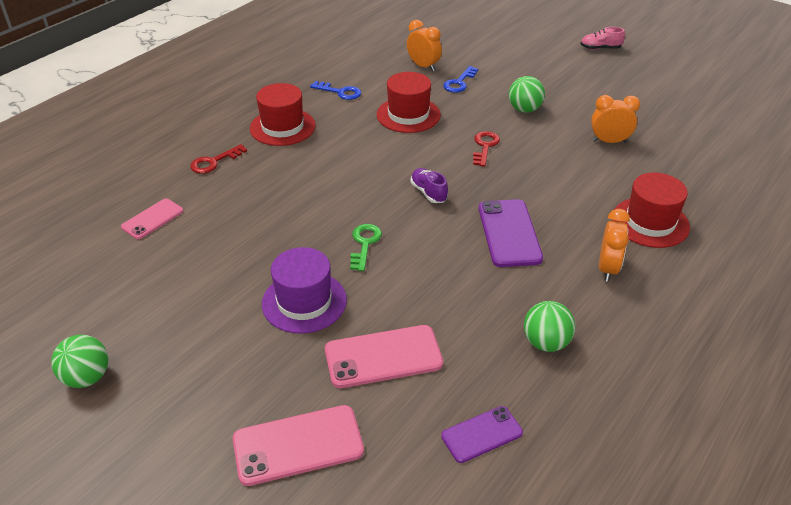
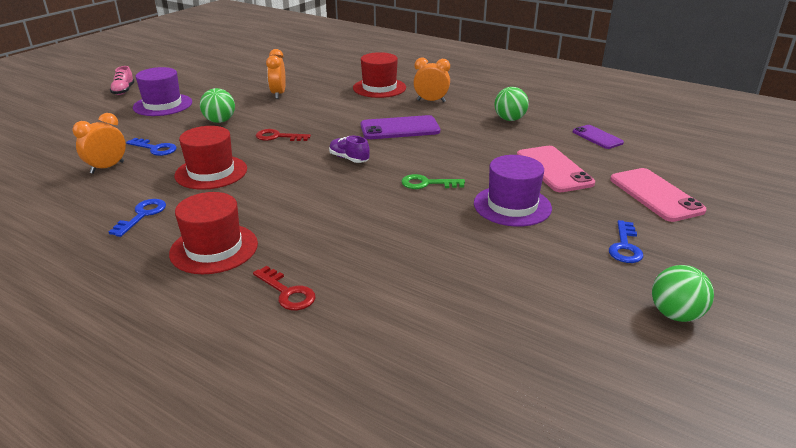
camera: 95 degrees left, 10 degrees down
pink phone [121,199,183,239] -> none
purple shoe [410,168,448,203] -> purple shoe turned 75 degrees clockwise [329,136,370,163]
none -> purple hat [133,67,192,116]
none -> blue key [609,220,643,263]

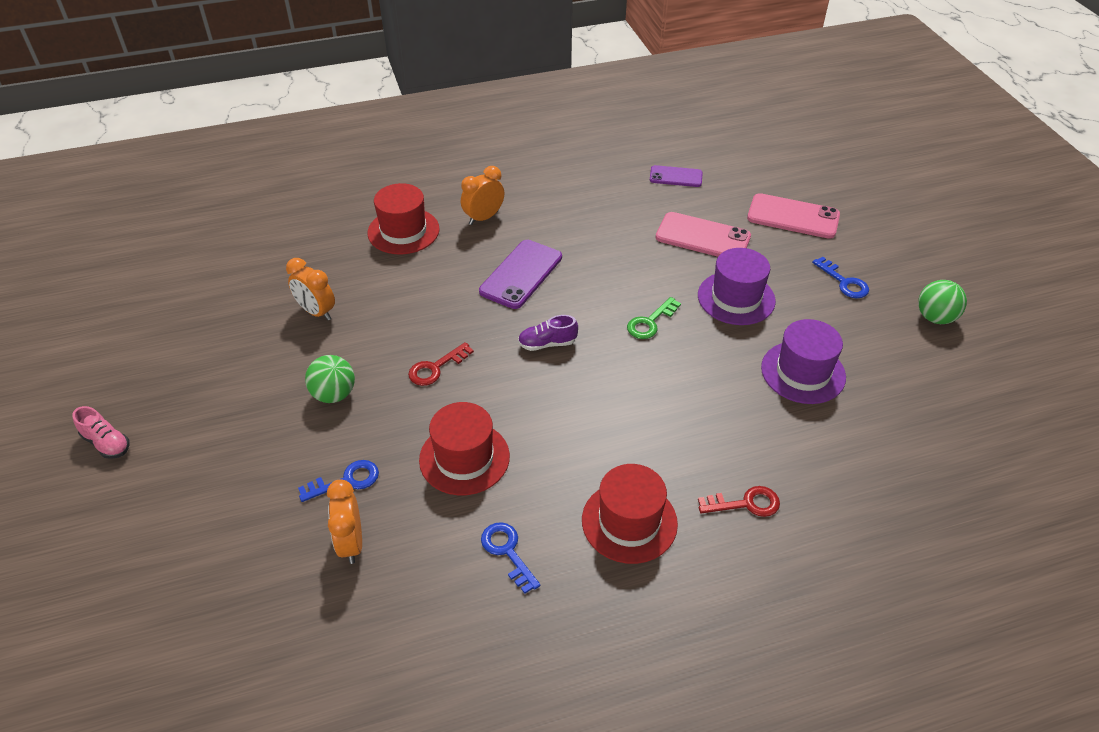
camera: 50 degrees left, 15 degrees up
purple hat [133,67,192,116] -> purple hat moved to [761,319,846,404]
green ball [494,87,529,121] -> none

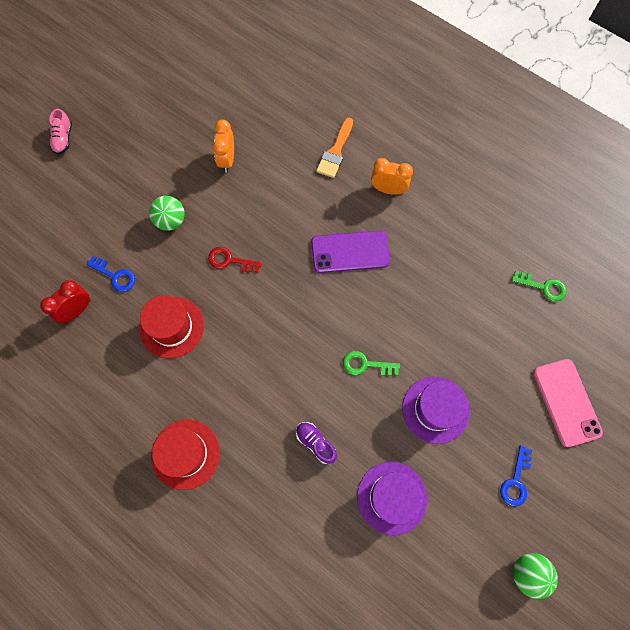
camera: 55 degrees right, 25 degrees up
orange clock [327,479,362,564] -> red clock [40,280,90,323]
red hat [367,183,440,254] -> orange brush [316,118,353,178]
blue key [481,522,541,594] -> none
purple shoe [518,315,578,351] -> purple shoe moved to [296,422,337,464]
purple phone [650,165,703,187] -> green key [512,271,567,302]
pink phone [655,212,751,257] -> none
red key [698,486,780,517] -> none

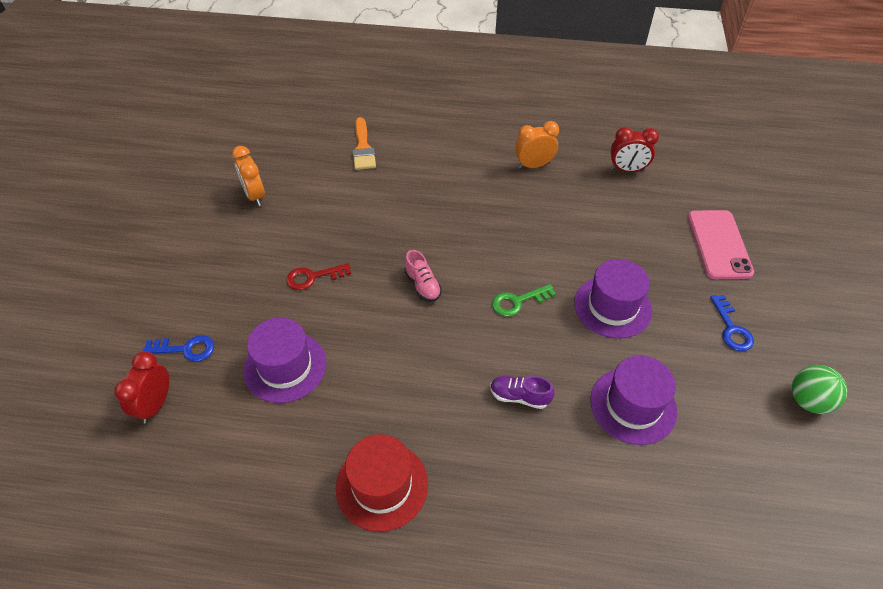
camera: 30 degrees left, 20 degrees down
pink shoe [49,109,72,154] -> pink shoe moved to [404,250,442,302]
red hat [140,295,204,358] -> purple hat [244,318,327,403]
green ball [149,196,185,231] -> none
purple phone [311,231,390,273] -> none
orange clock [371,158,413,195] -> orange clock moved to [515,121,559,169]
green key [512,271,567,302] -> red clock [610,127,659,172]
pink phone [533,359,603,447] -> pink phone turned 45 degrees clockwise [688,210,754,279]

